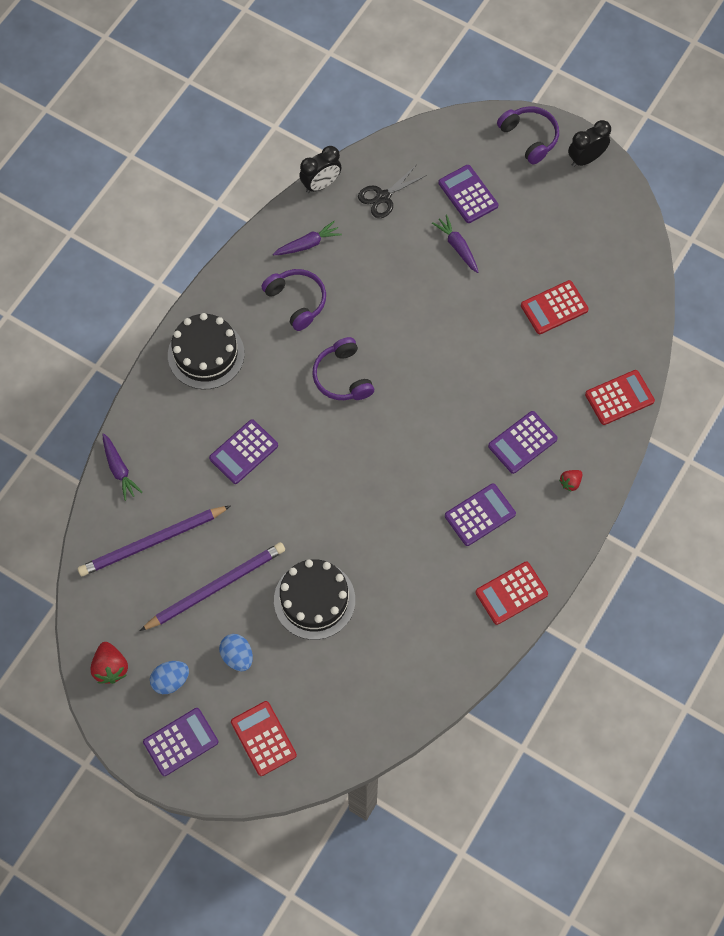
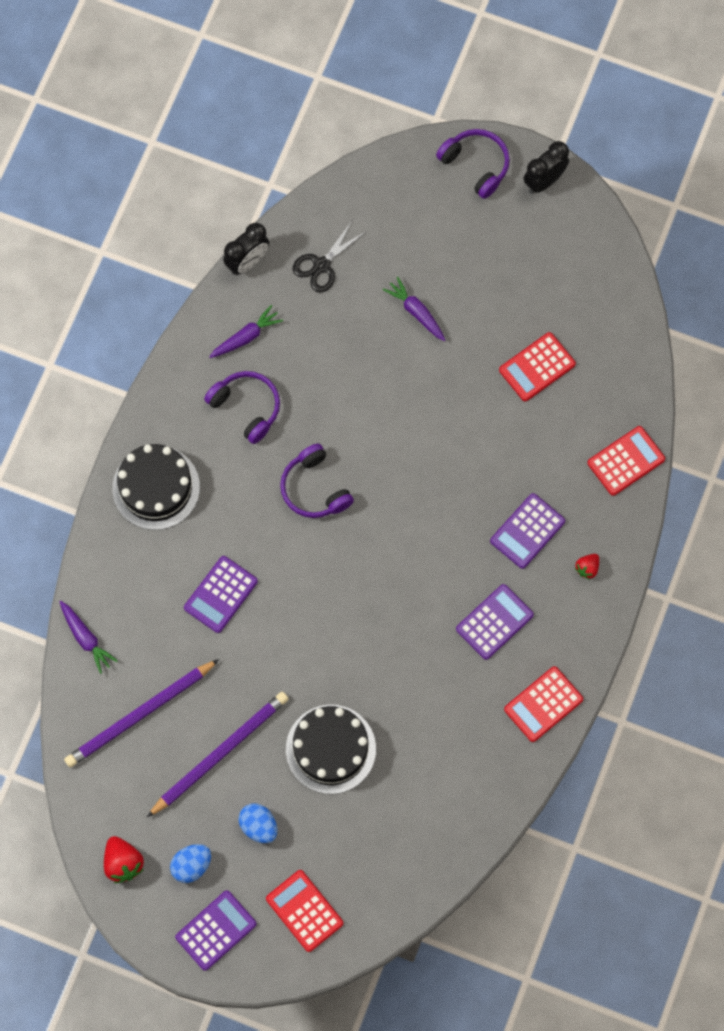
camera: 10 degrees left, 5 degrees up
purple calculator [438,165,498,223] -> none

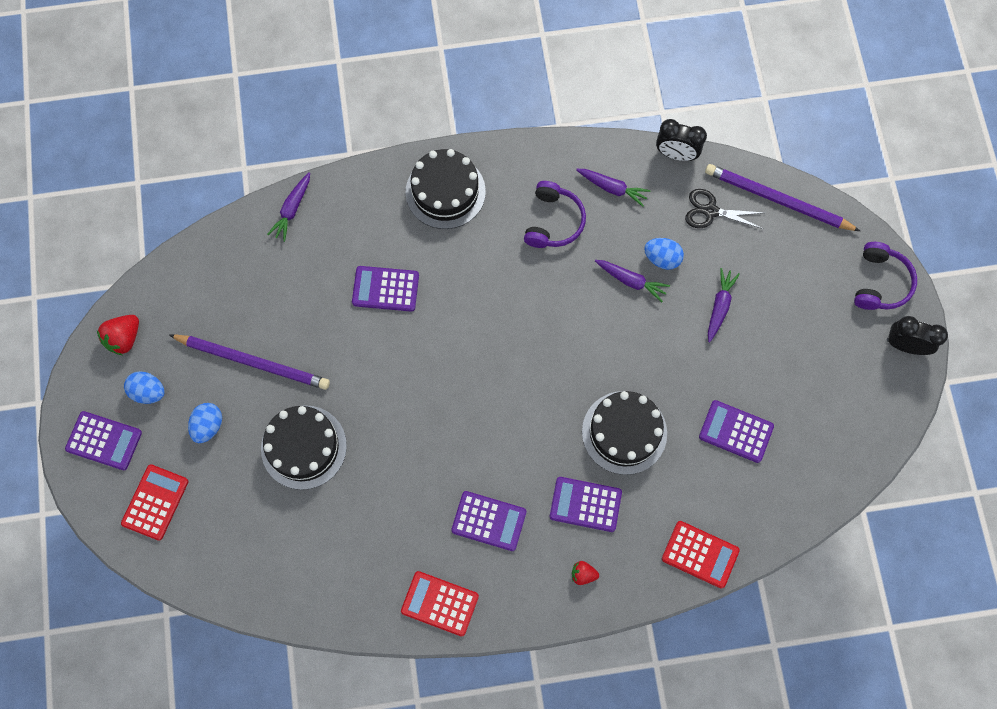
camera: 60 degrees right, 0 degrees up
purple pencil [64,659,219,767] -> purple pencil moved to [705,164,860,231]
purple headphones [280,443,354,518] -> none
red calculator [499,332,576,402] -> purple calculator [699,400,774,463]
none -> black cake [582,391,667,475]
none -> purple carrot [595,260,670,302]
none -> blue egg [644,238,684,270]

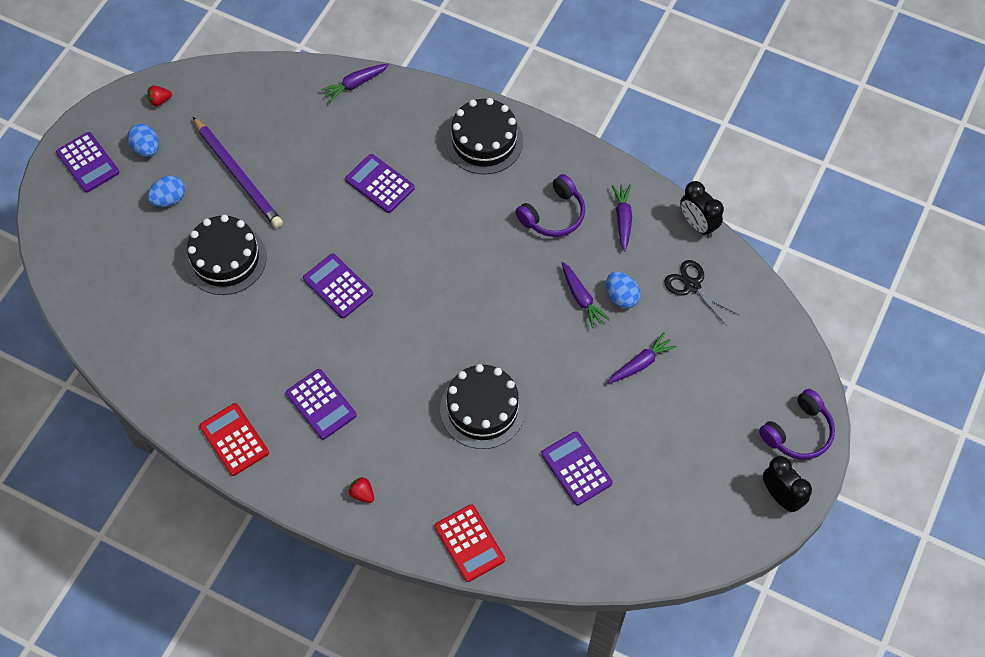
camera: 35 degrees right, 10 degrees down
red strawberry [97,315,139,355] -> red strawberry [147,86,172,106], size x0.61
red calculator [121,465,188,541] -> none
purple calculator [550,477,622,532] -> purple calculator moved to [303,254,373,318]
purple carrot [576,169,651,207] -> purple carrot turned 150 degrees counterclockwise [612,184,632,251]
purple pencil [705,164,860,231] -> none

